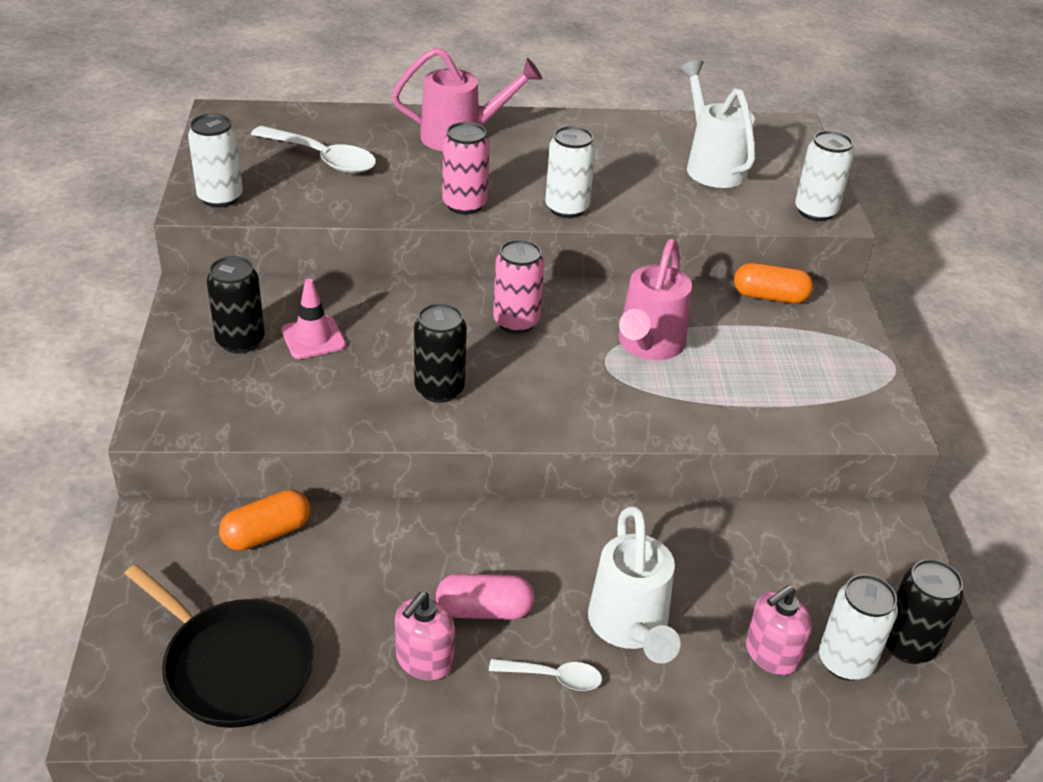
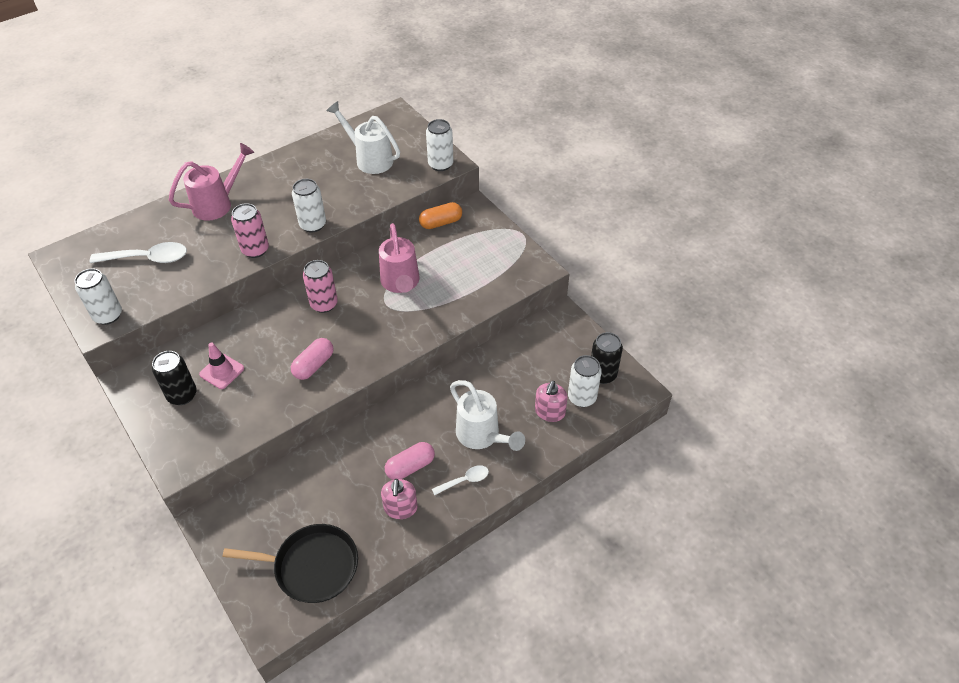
camera: 30 degrees left, 10 degrees up
orange capsule [219,490,310,551] -> none
black can [414,303,467,403] -> pink capsule [291,338,334,380]

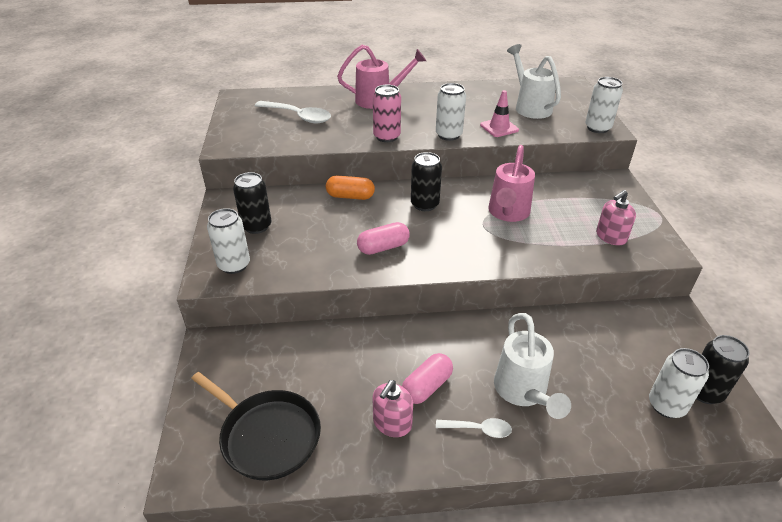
camera: 30 degrees right, 10 degrees down
white can [75,268,122,325] -> white can moved to [207,208,250,274]
pink traffic cone [199,342,244,389] -> pink traffic cone moved to [480,90,519,137]
pink can [303,260,338,313] -> black can [411,152,442,211]
pink capsule [385,442,435,480] -> pink capsule turned 45 degrees counterclockwise [402,353,453,404]
orange capsule [419,202,462,229] -> orange capsule moved to [326,176,375,200]
pink soap dispenser [535,381,568,422] -> pink soap dispenser moved to [596,190,636,245]

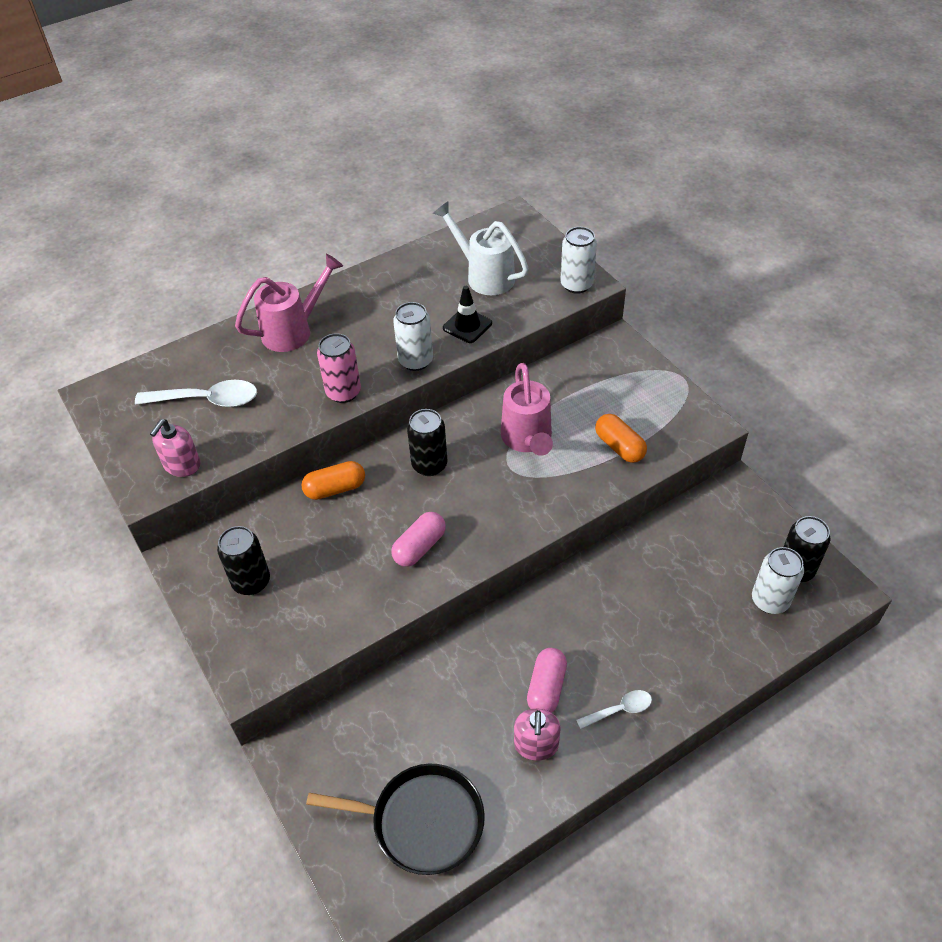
camera: 25 degrees left, 10 degrees up
white can [207,208,250,274] -> none
pink traffic cone [480,90,519,137] -> black traffic cone [443,286,492,343]
white watering can [494,313,571,419] -> none
pink soap dispenser [596,190,636,245] -> pink soap dispenser moved to [150,419,201,477]
none -> orange capsule [595,414,647,463]

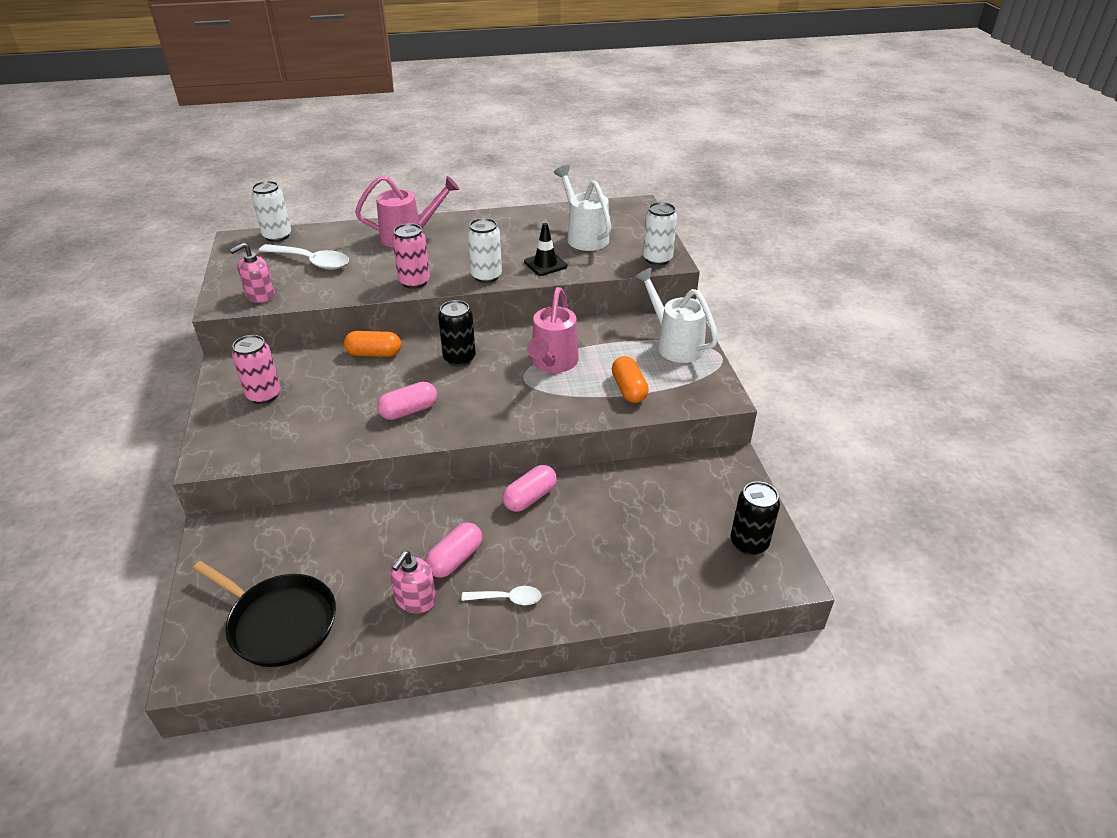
camera: 20 degrees right, 10 degrees down
black can [217,526,270,595] -> pink can [232,335,281,404]
white can [752,547,804,614] -> white can moved to [251,181,291,242]
none -> pink capsule [502,465,557,512]
none -> white watering can [635,268,718,363]

